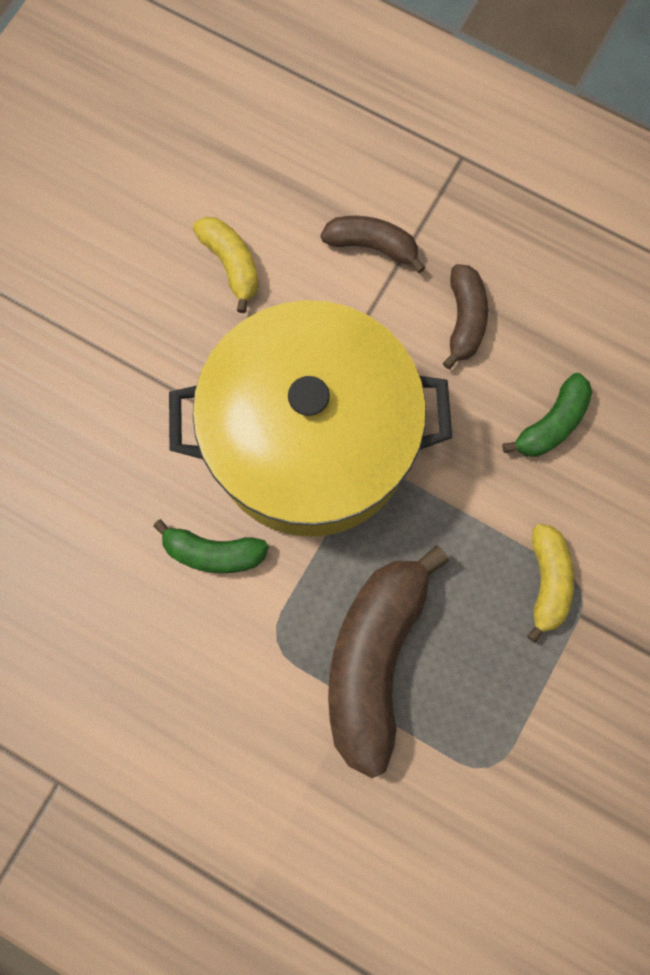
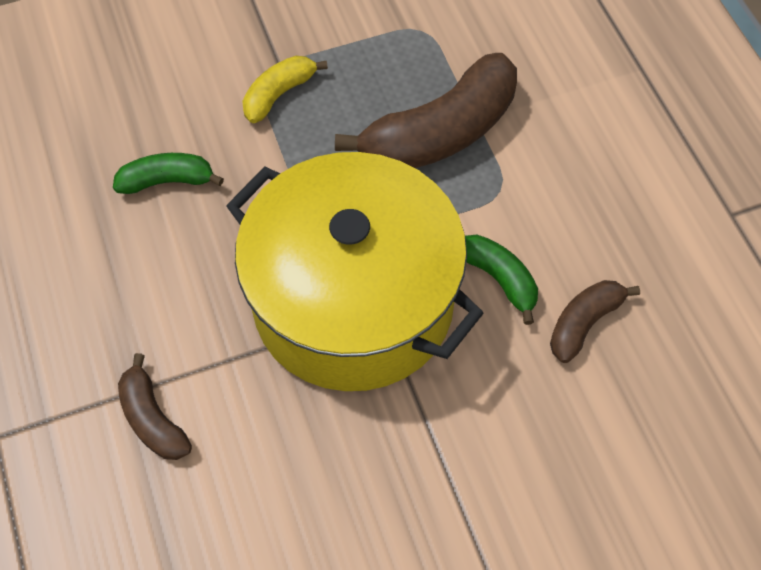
camera: 140 degrees left, 15 degrees down
yellow banana [193,217,259,313] -> none
brown banana [443,264,488,369] -> brown banana moved to [550,280,640,363]

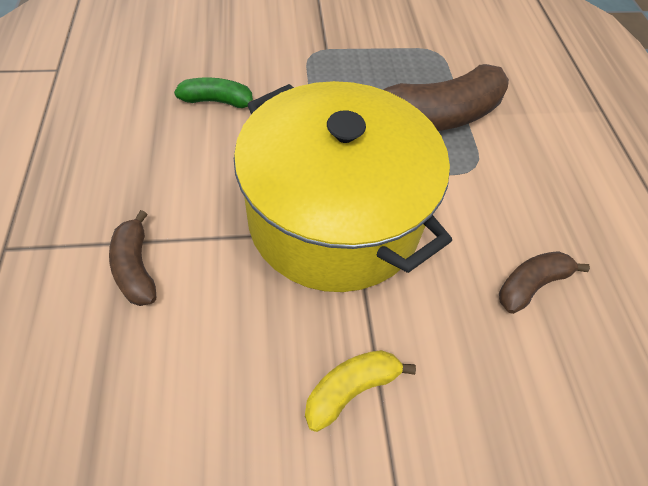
camera: 10 degrees right, 5 degrees down
yellow banana [242,56,328,123] -> yellow banana moved to [305,350,416,432]
green banana [465,235,538,325] -> none

